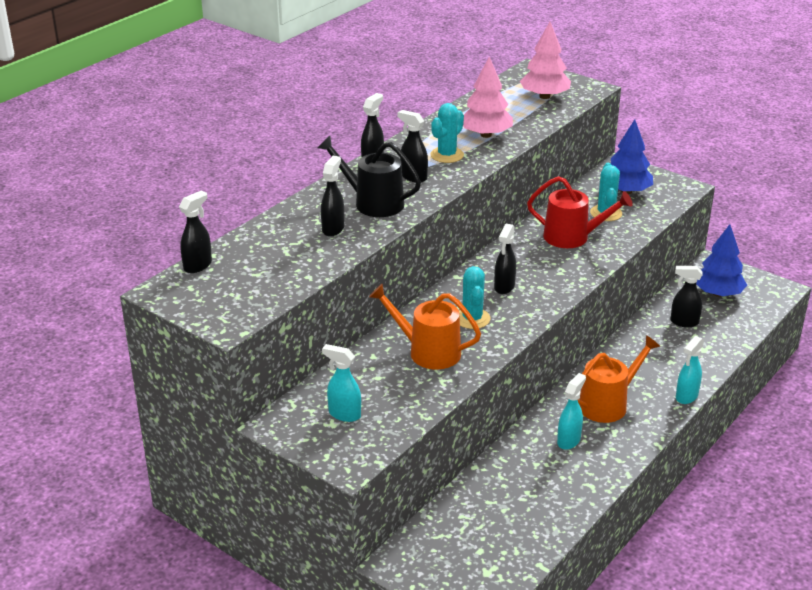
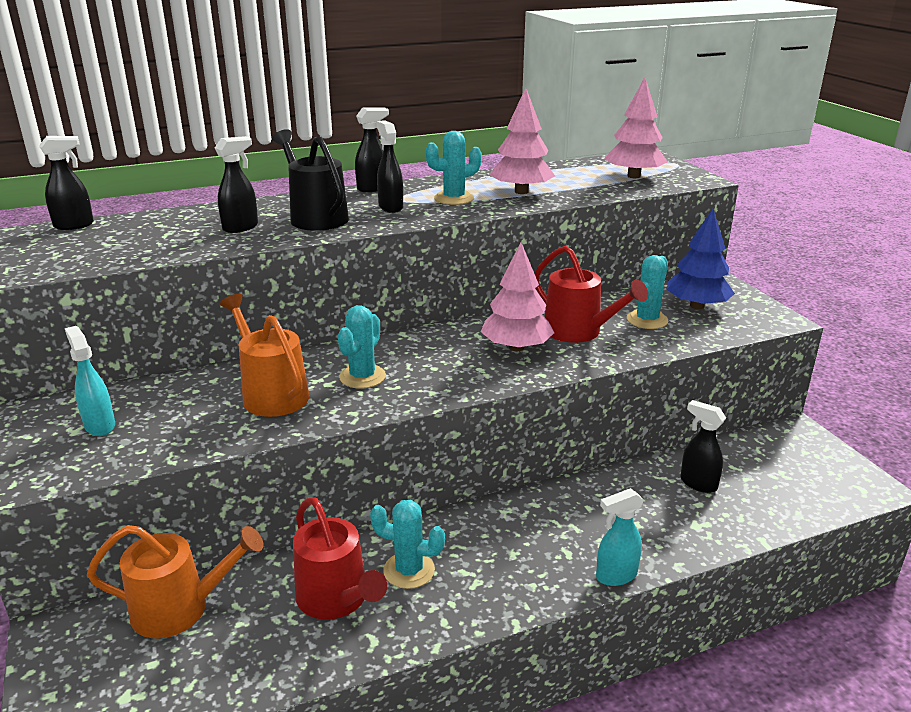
camera: 30 degrees right, 5 degrees down
black spray bottle [494,224,516,294] -> none
turquoise spray bottle [557,373,586,450] -> turquoise cactus [370,500,445,589]
orange watering can [578,335,661,423] -> orange watering can moved to [87,525,264,638]
blue tree [696,224,747,297] -> none
none -> red watering can [293,497,387,620]
none -> pink tree [481,242,554,351]

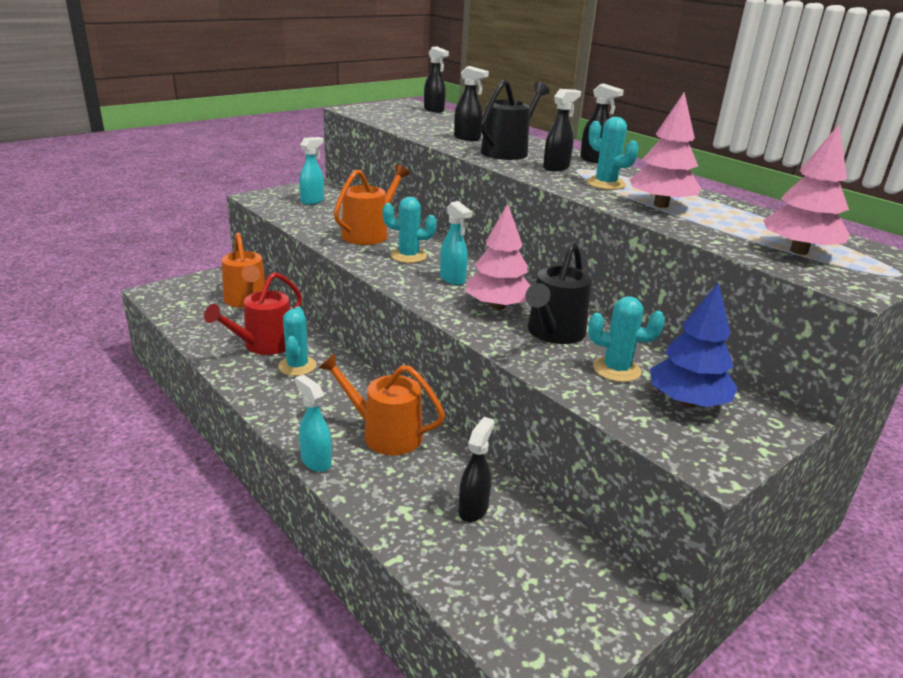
camera: 70 degrees right, 0 degrees up
red watering can [534,246,648,343] -> black watering can [525,242,591,344]
none -> orange watering can [319,353,445,455]
none -> turquoise spray bottle [440,201,472,285]

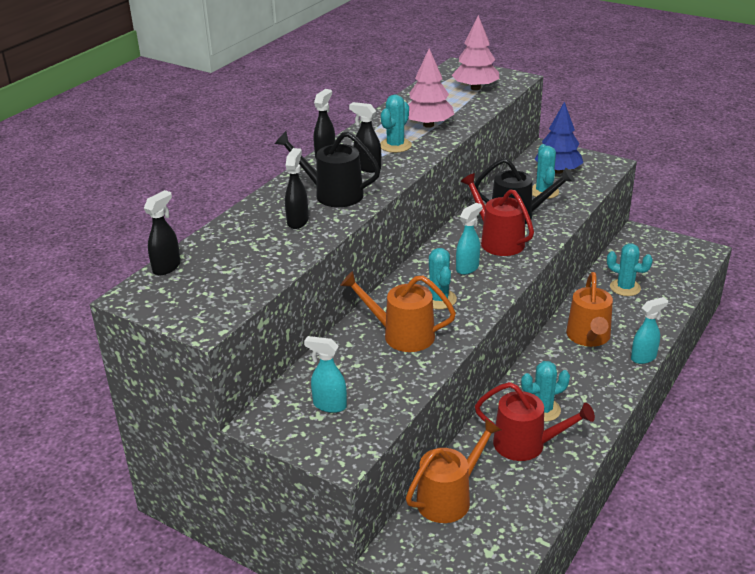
camera: 105 degrees left, 5 degrees up
turquoise spray bottle [295,374,332,472] -> turquoise spray bottle turned 150 degrees counterclockwise [631,297,668,364]
black spray bottle [458,417,494,522] -> turquoise cactus [607,243,653,296]
pink tree [466,204,530,310] -> red watering can [461,173,534,256]

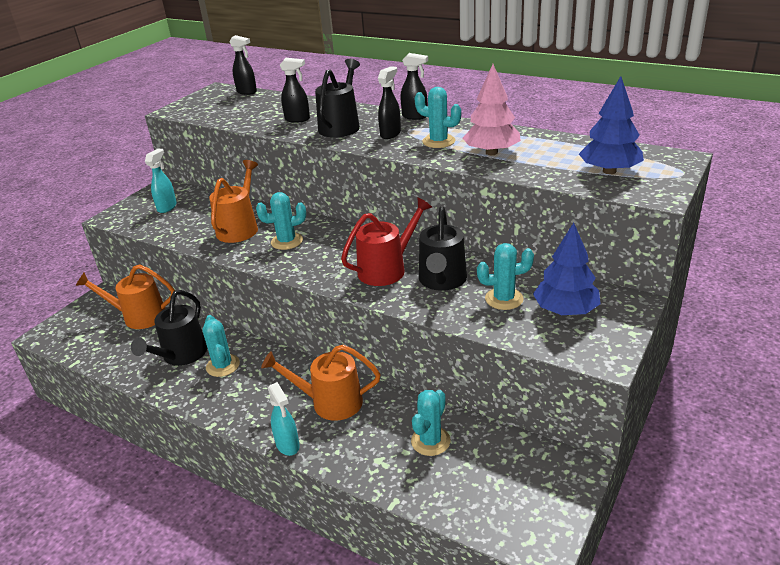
camera: 90 degrees right, 0 degrees up
orange watering can [406,419,501,523] -> orange watering can turned 135 degrees clockwise [76,264,175,329]
pink tree [452,15,499,90] -> blue tree [579,76,644,174]
turquoise spray bottle [456,203,482,275] -> none
red watering can [475,382,595,461] -> black watering can [131,290,207,366]

